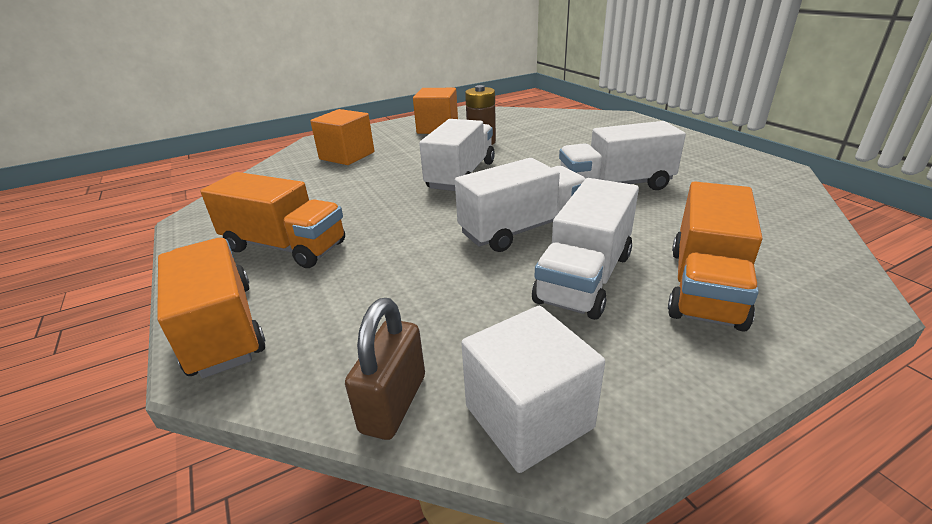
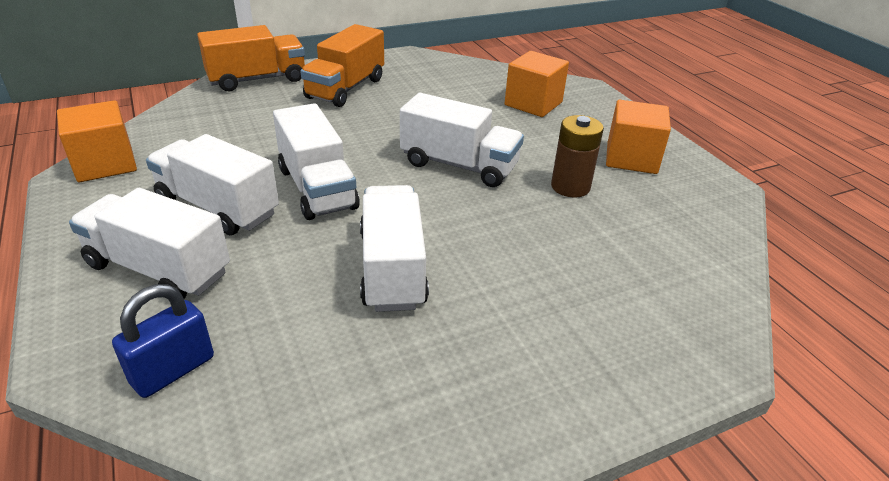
camera: 90 degrees right, 5 degrees up
brown padlock [345,298,425,440] -> none
white cube [461,306,605,473] -> orange cube [57,100,137,182]
orange truck [668,182,762,332] -> white truck [69,188,230,299]
none -> blue padlock [112,284,214,398]

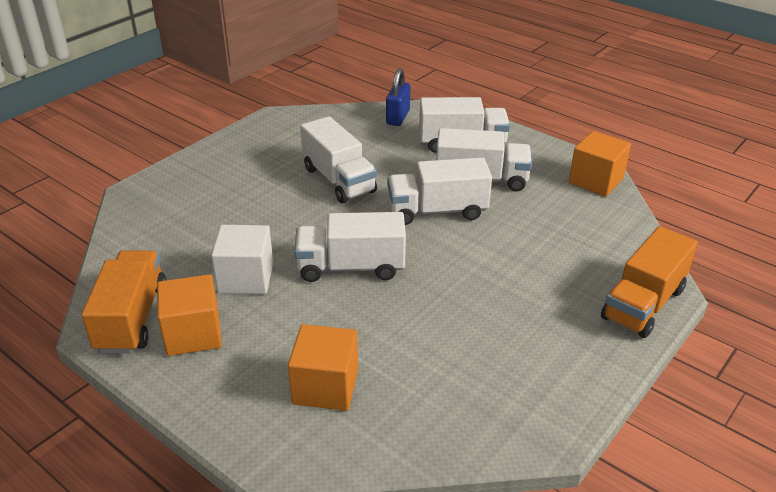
camera: 155 degrees right, 0 degrees up
white truck [273,103,360,220] -> white truck turned 45 degrees counterclockwise [387,157,492,225]
orange truck [300,24,384,107] -> orange truck moved to [81,250,166,354]
brown battery [551,115,604,198] -> white cube [211,225,273,294]

